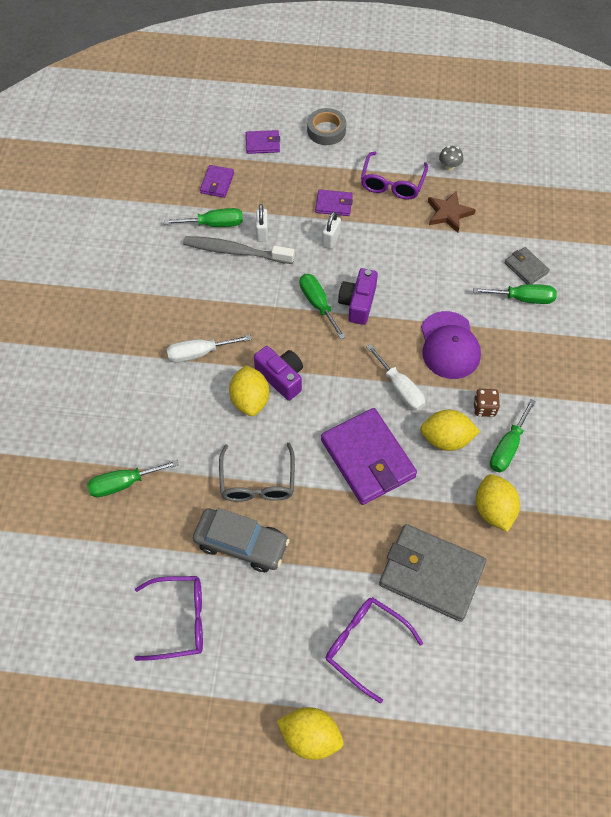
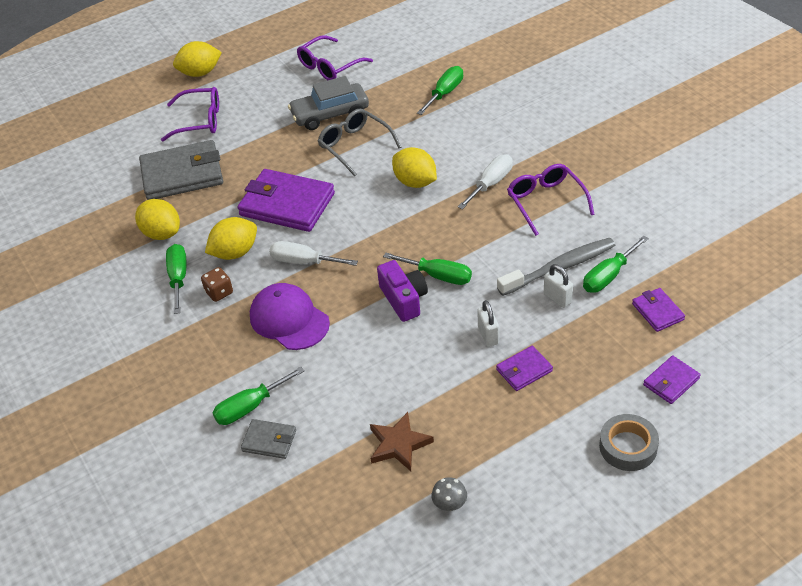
camera: 145 degrees right, 15 degrees down
purple camera [254,346,303,401] -> none
purple glasses [361,151,428,200] -> purple glasses moved to [507,164,595,236]

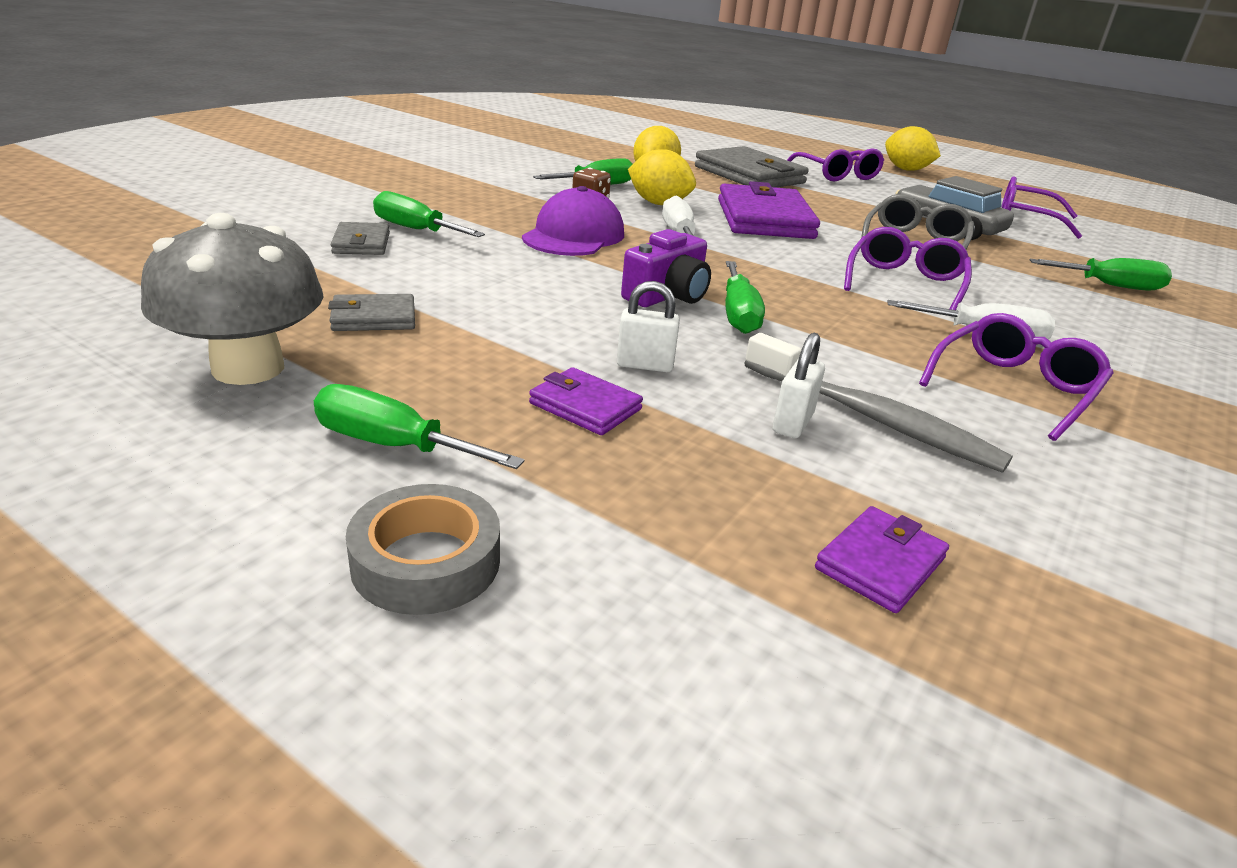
camera: 60 degrees right, 15 degrees down
brown star [370,412,434,471] -> grey wallet [328,294,415,331]
yellow lemon [392,147,437,188] -> purple glasses [844,227,972,310]
grey mushroom [431,477,467,511] -> grey mushroom [141,213,323,385], size x2.45
white padlock [477,300,499,347] -> white padlock turned 45 degrees clockwise [617,281,680,372]
green screwdriver [583,236,649,293] -> green screwdriver moved to [314,384,524,469]
purple wallet [643,355,701,404] -> none

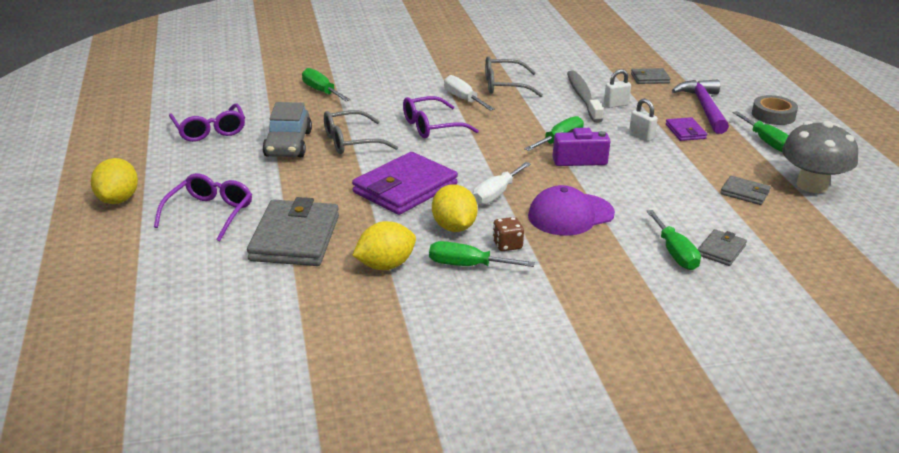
camera: 135 degrees left, 0 degrees up
purple wallet [815,506,949,613] -> grey wallet [631,68,671,84]
purple glasses [919,313,1113,441] -> grey glasses [485,56,543,97]
none -> purple hammer [672,80,729,134]

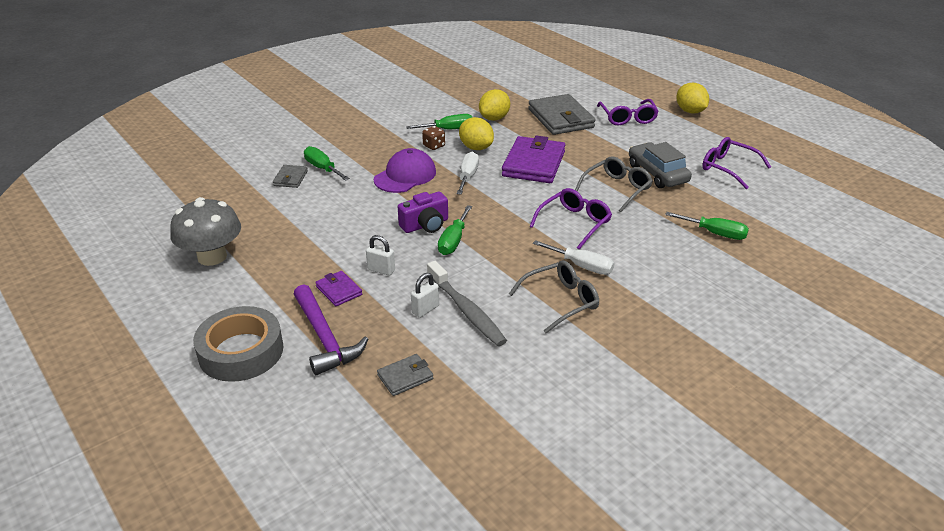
camera: 155 degrees right, 5 degrees up
grey wallet [720,176,771,205] -> none
green screwdriver [733,111,789,152] -> none
grey tape [752,95,798,125] -> grey tape [193,306,284,382], size x1.59

